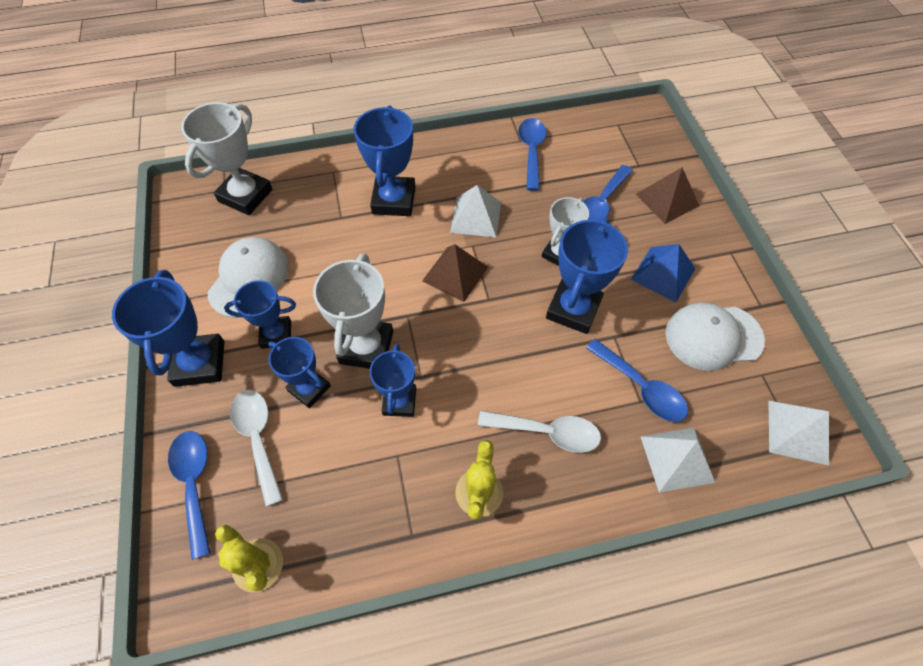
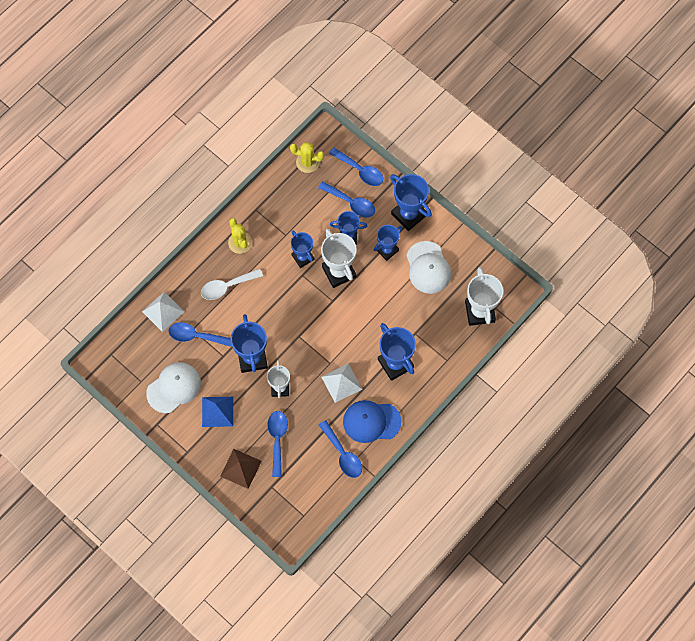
camera: 145 degrees right, 10 degrees up
white spoon [230,390,283,507] -> blue spoon [318,181,375,218]
brown pyramid [422,244,488,302] -> none
white pyramid [768,401,829,465] -> none
none -> blue cap [343,400,401,443]

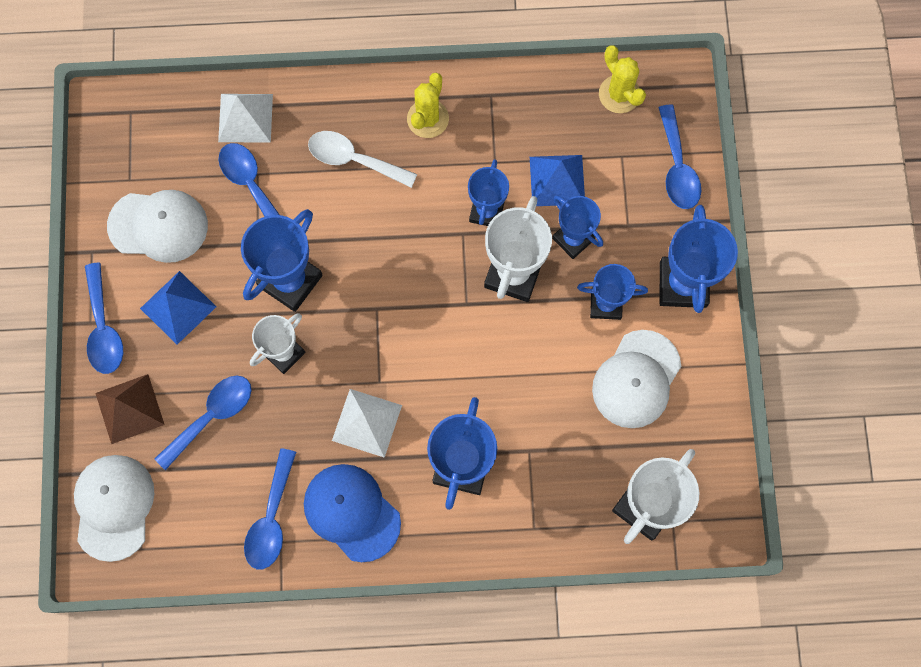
camera: 45 degrees right, 5 degrees up
blue spoon [318,181,375,218] -> blue spoon moved to [85,262,123,374]
none -> white cap [74,455,154,562]
none -> blue pyramid [530,155,585,206]

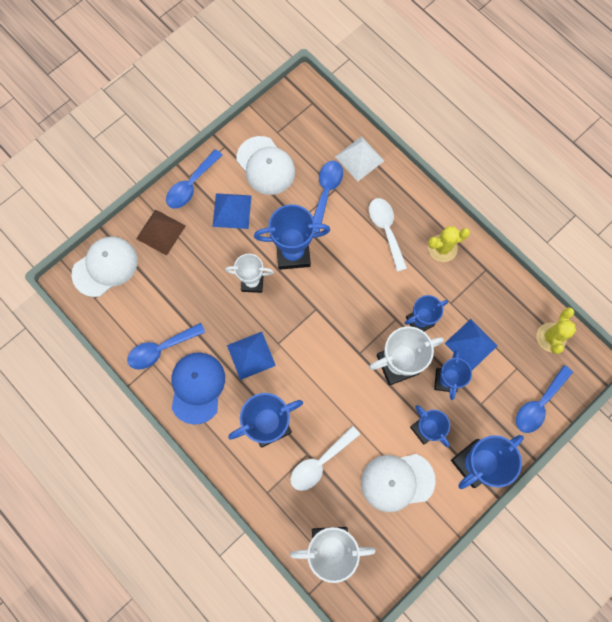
camera: 50 degrees right, 0 degrees up
blue spoon [154,376,252,470] -> none
white pyramid [332,389,402,458] -> blue pyramid [227,332,276,380]
none -> white spoon [290,426,360,491]

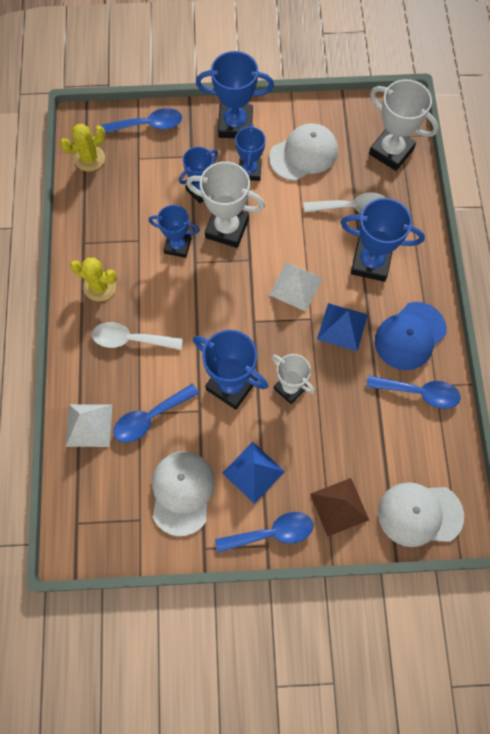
camera: 140 degrees left, 5 degrees down
white cap [361,454,436,512] -> white cap turned 60 degrees counterclockwise [269,123,338,181]
white spoon [369,198,407,272] -> white spoon turned 75 degrees clockwise [92,322,183,350]
blue pyramid [445,319,498,370] -> none
none -> white pyramid [269,262,323,312]

